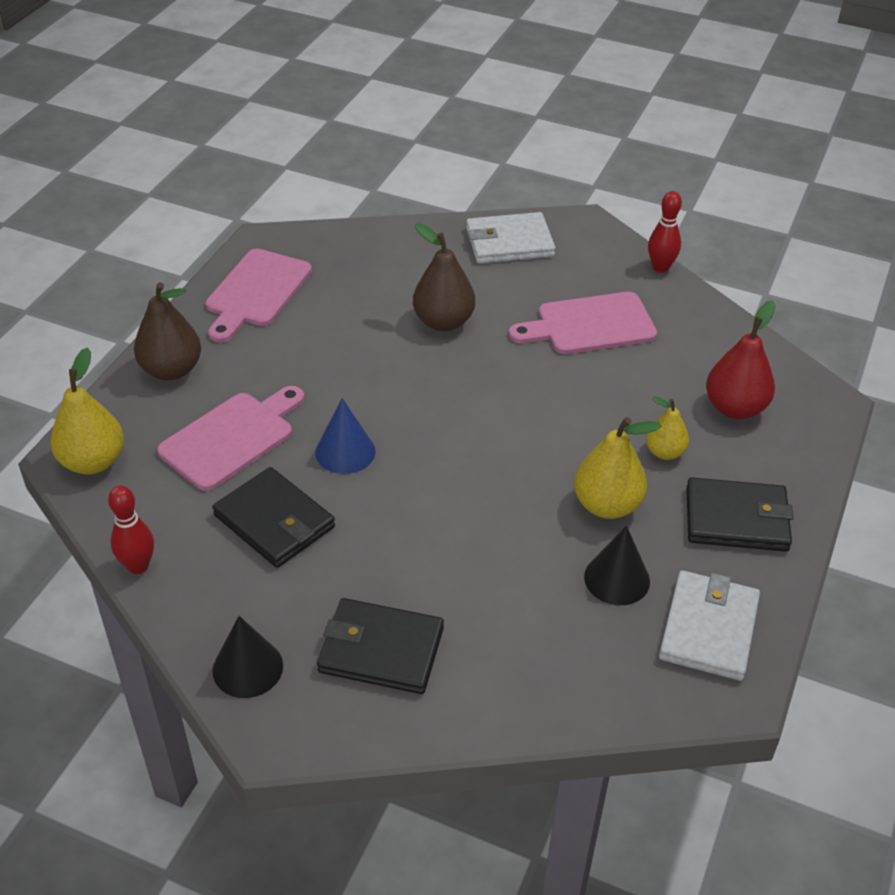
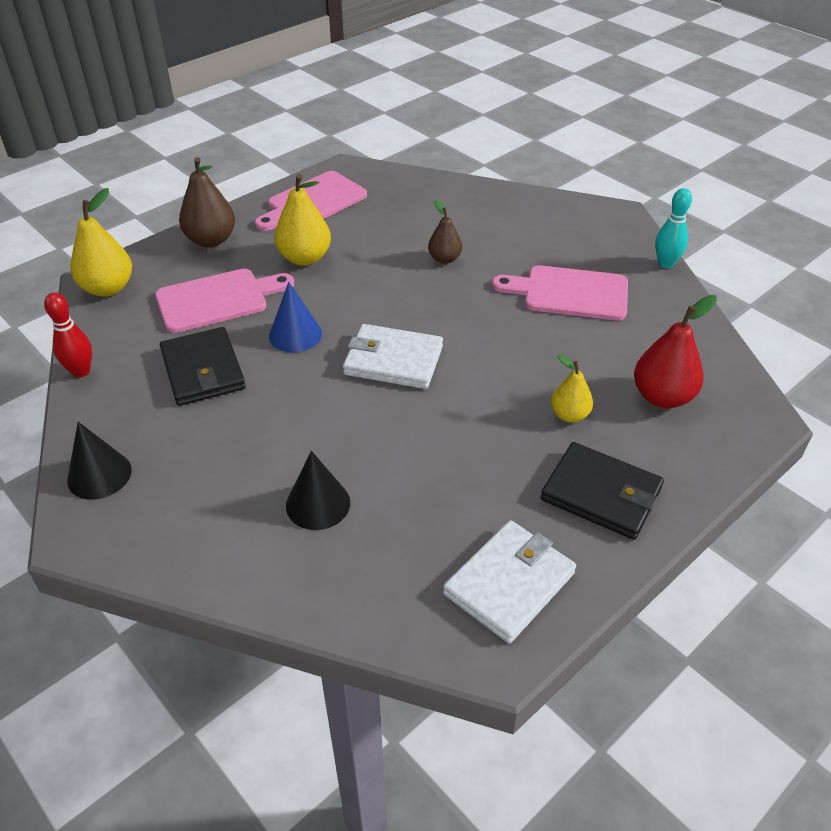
camera: 25 degrees right, 0 degrees up
black wallet [317,598,444,694] -> none
brown pear [413,223,475,331] -> brown pear [428,200,462,264], size x0.61
white wallet [466,212,555,264] -> white wallet moved to [343,324,443,389]
yellow pear [574,417,662,519] -> yellow pear moved to [274,174,331,266]
black cone [584,526,650,605] -> black cone moved to [286,451,350,530]
red bowling pin [648,191,682,273] -> turquoise bowling pin [655,188,692,268]

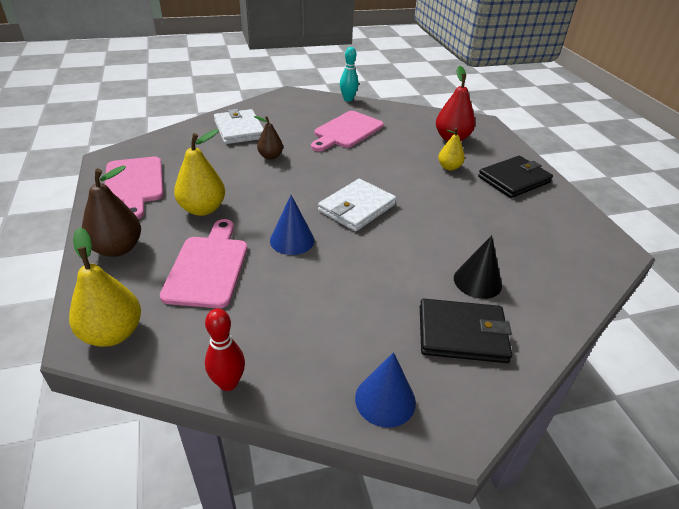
camera: 65 degrees left, 5 degrees down
black cone [67,422,132,500] -> blue cone [355,352,416,428]
black wallet [160,327,246,406] -> black wallet moved to [420,299,512,363]
white wallet [443,520,576,643] -> white wallet moved to [214,109,264,144]

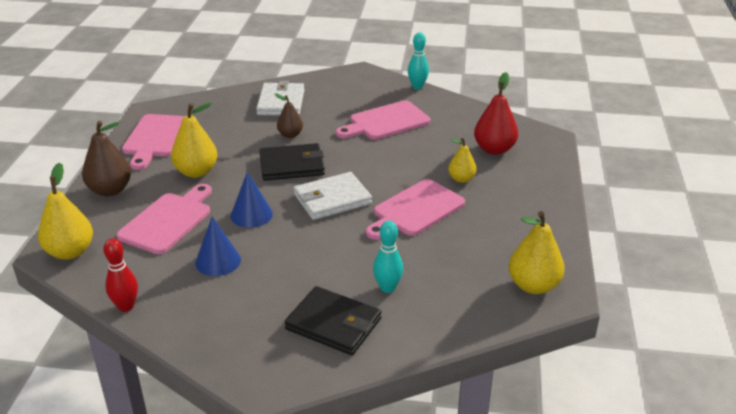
camera: 25 degrees right, 5 degrees down
blue cone [355,352,416,428] -> blue cone moved to [195,216,241,276]
black cone [454,235,502,299] -> turquoise bowling pin [373,221,403,293]
black wallet [478,156,553,198] -> black wallet moved to [259,143,325,181]
none -> pink cutting board [366,179,465,240]
none -> yellow pear [509,211,565,294]

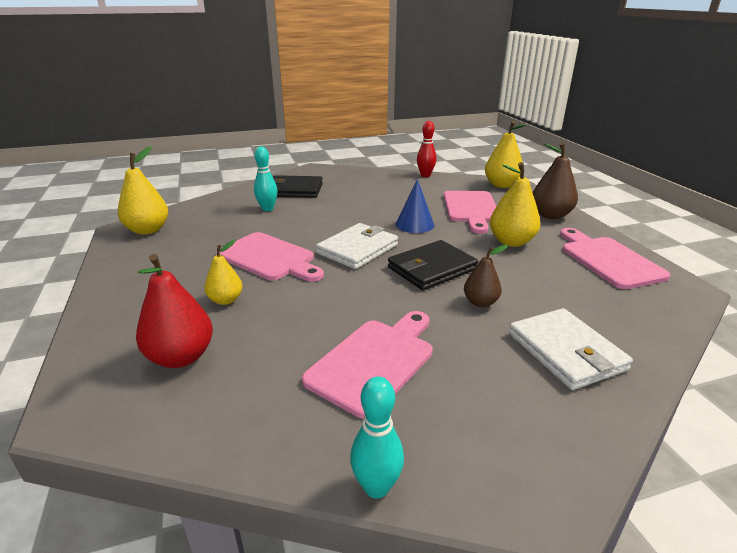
camera: 155 degrees right, 5 degrees down
blue cone [195,216,241,276] -> none
pink cutting board [366,179,465,240] -> pink cutting board turned 105 degrees clockwise [216,232,324,282]

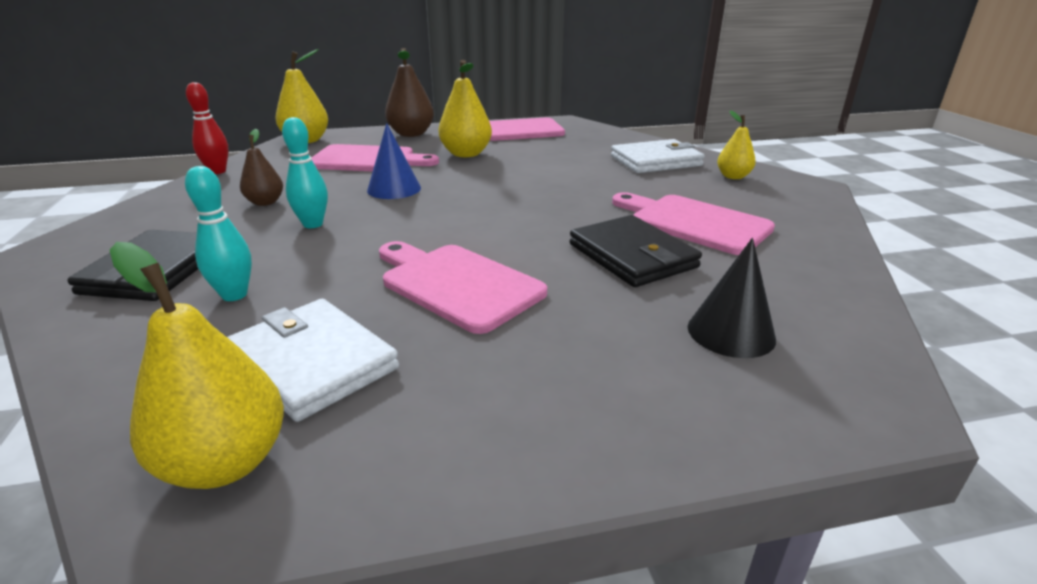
camera: 85 degrees left, 0 degrees up
red pear [136,254,213,368] -> black cone [688,238,776,358]
yellow pear [204,240,243,305] -> yellow pear moved to [717,110,756,179]
pink cutting board [216,232,324,282] -> pink cutting board turned 90 degrees counterclockwise [379,241,547,334]
white wallet [316,223,398,269] -> white wallet moved to [227,299,399,422]
turquoise bowling pin [350,377,404,498] -> turquoise bowling pin moved to [282,117,328,228]
black wallet [388,240,478,290] -> black wallet moved to [570,215,702,287]
brown pear [464,245,508,307] -> brown pear moved to [240,129,283,206]

